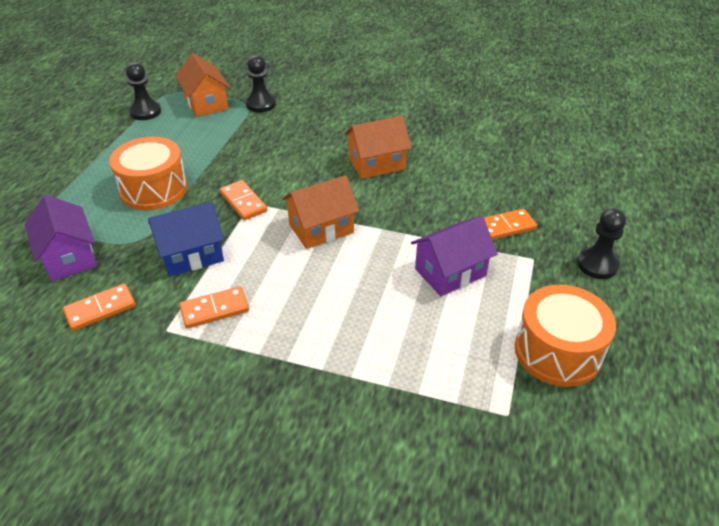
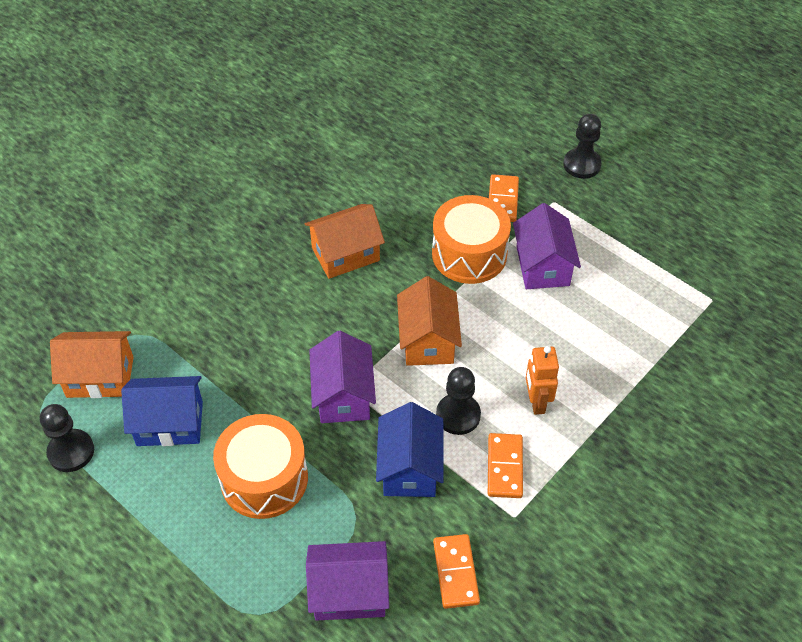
camera: 65 degrees left, 10 degrees up
orange domino [220,180,267,220] -> purple house [309,331,376,423]
black pawn [246,55,276,112] -> black pawn moved to [436,367,481,435]
orange house [345,116,411,179] -> orange house turned 60 degrees clockwise [305,204,385,279]
orange drum [515,285,616,387] -> orange drum moved to [432,195,511,284]
none -> blue house [121,376,203,446]
none -> orange robot [526,346,559,415]

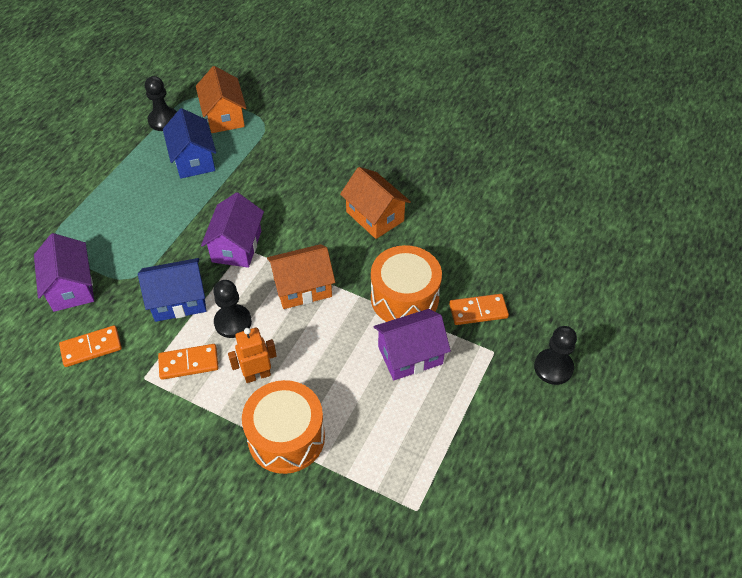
camera: 75 degrees right, 0 degrees up
orange drum [213,414,308,519] -> orange drum moved to [242,380,325,474]
purple house [309,331,376,423] -> purple house turned 60 degrees counterclockwise [201,192,264,268]

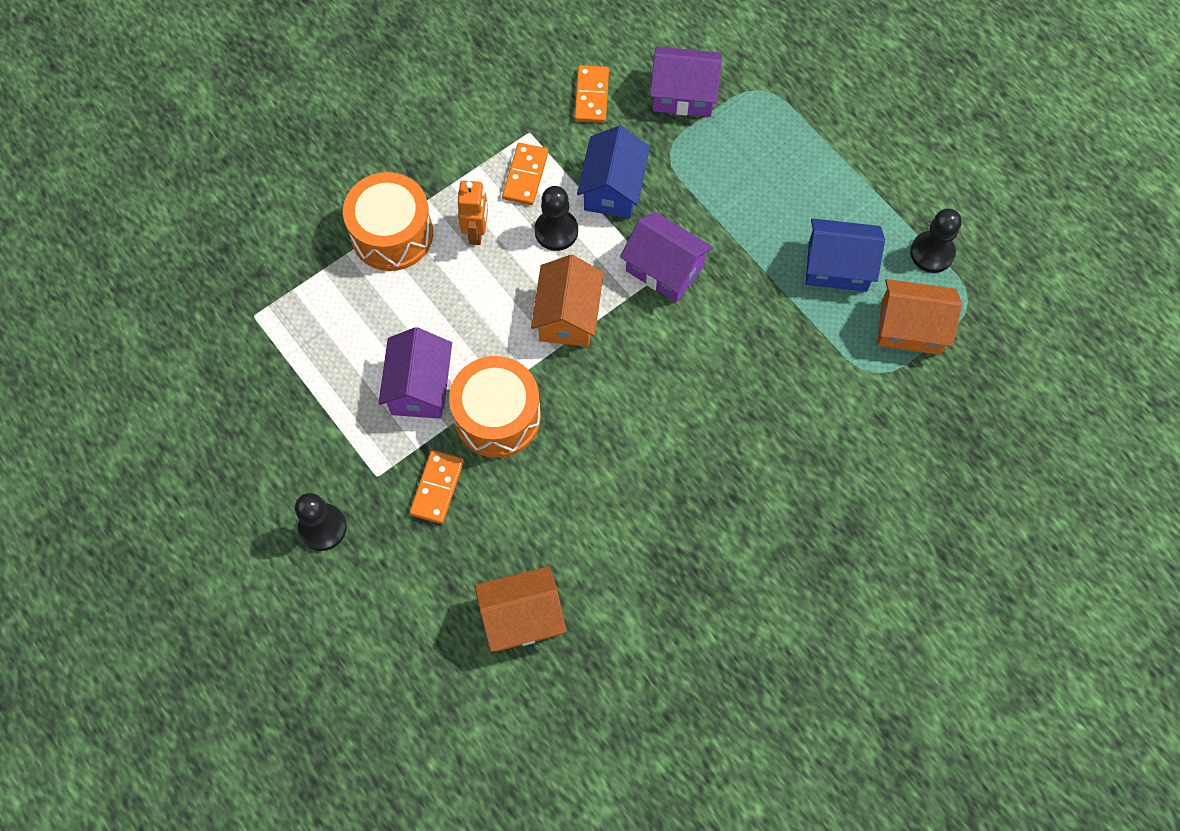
camera: 115 degrees right, 15 degrees up
orange house [340,167,411,239] -> orange house moved to [475,566,566,652]

